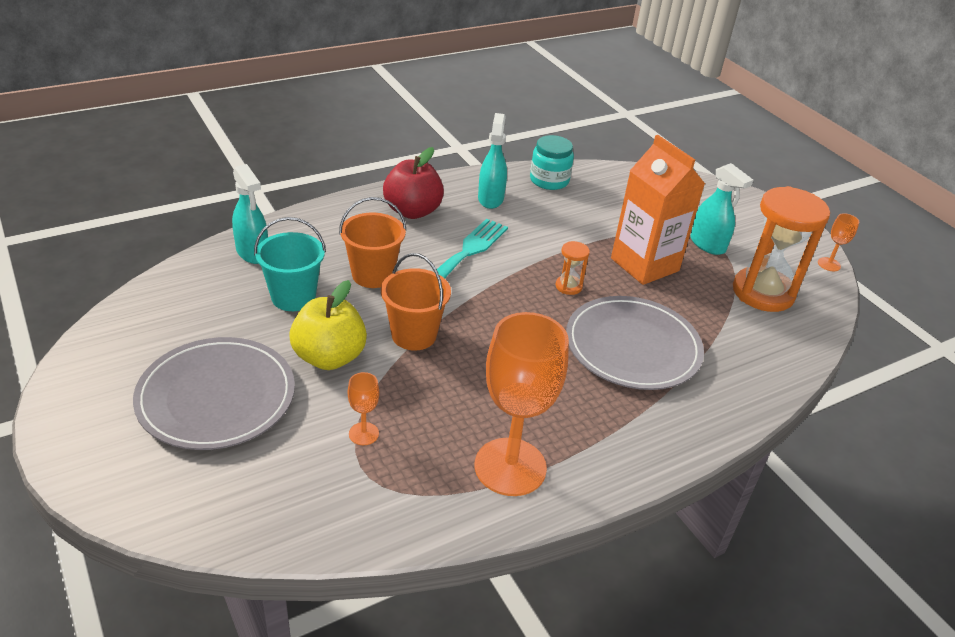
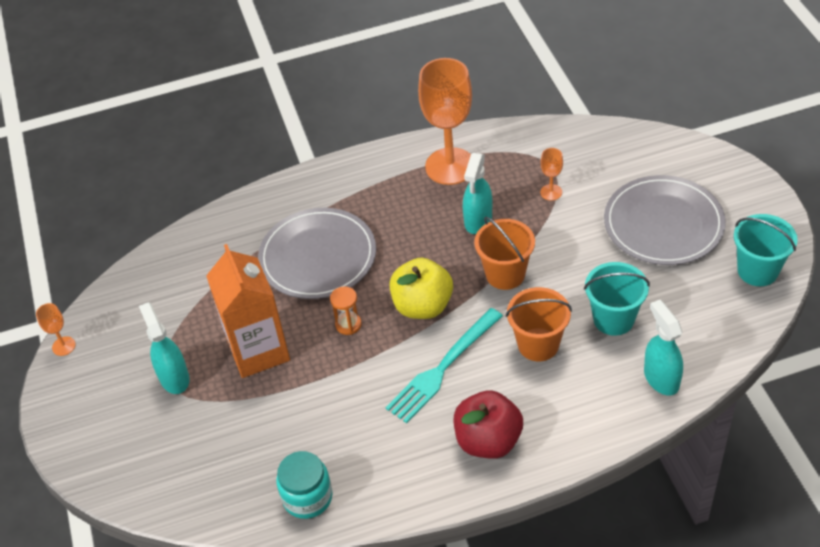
camera: 160 degrees left, 10 degrees up
yellow apple [289,280,367,370] -> yellow apple moved to [389,257,453,319]
turquoise spray bottle [478,113,507,209] -> turquoise spray bottle moved to [463,153,492,234]
orange hourglass [733,186,830,312] -> none
none -> turquoise bucket [734,214,798,286]

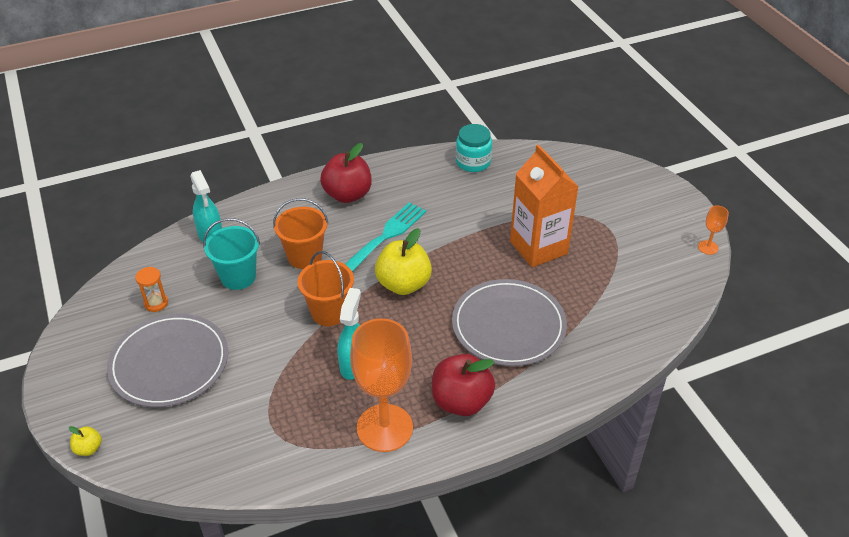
camera: 170 degrees right, 5 degrees down
turquoise spray bottle [139,302,190,394] -> none
orange hourglass [330,287,362,335] -> orange hourglass moved to [135,267,168,312]
orange goblet [540,148,563,201] -> none
turquoise bucket [734,214,798,286] -> none
none -> yellow apple [69,426,102,456]
none -> red apple [432,354,495,416]

